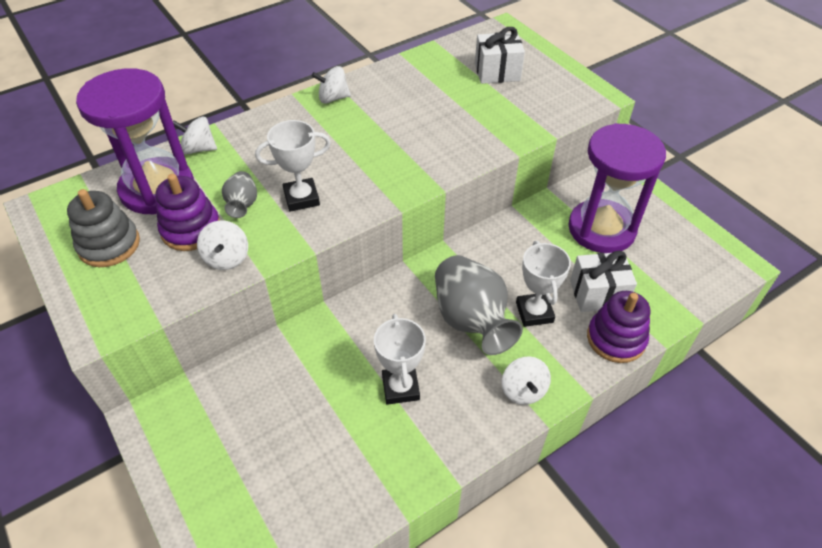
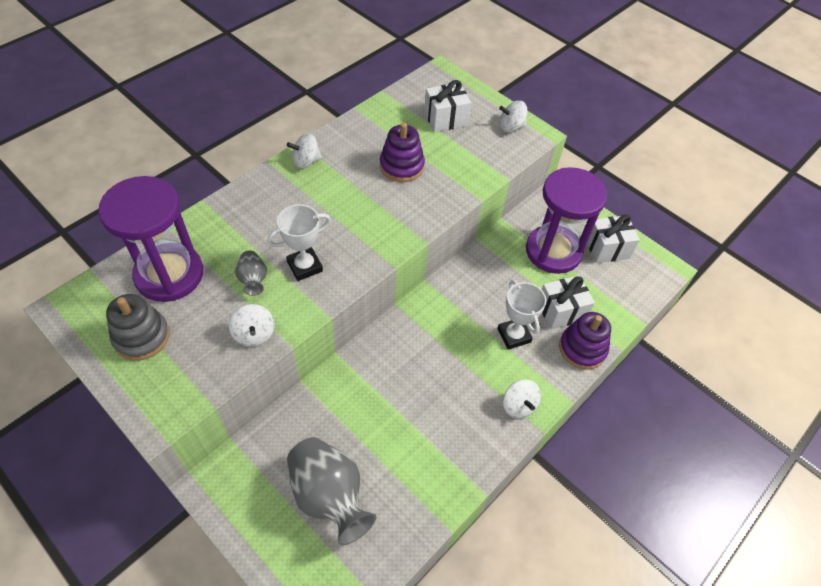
camera: 15 degrees left, 5 degrees up
purple stacking toy [156,174,220,251] -> purple stacking toy moved to [380,123,425,182]
white spinning top [173,116,217,155] -> white spinning top moved to [499,101,527,133]
white trophy [374,314,426,405] -> none
grey vase [435,255,523,355] -> grey vase moved to [287,437,376,546]
none -> white gift [587,215,640,263]

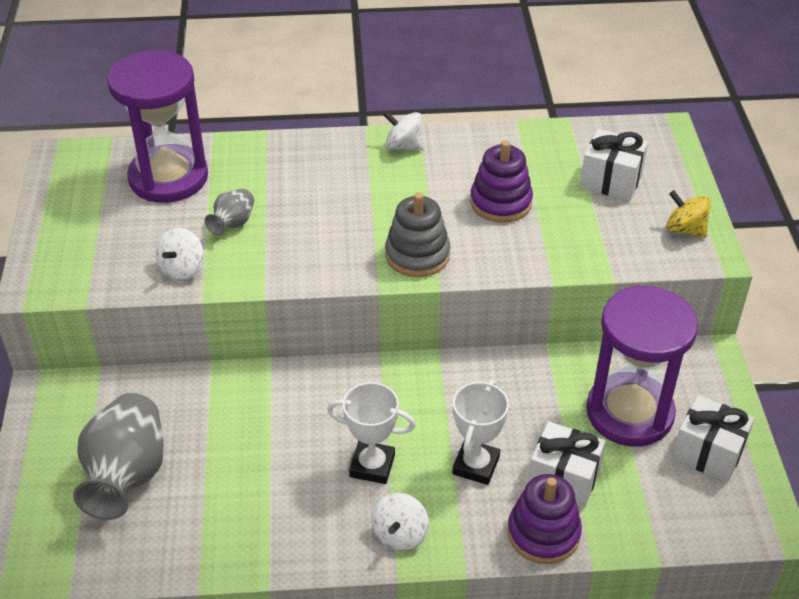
camera: 45 degrees right, 10 degrees down
grey stacking toy [106,294,170,361] -> grey stacking toy moved to [385,193,450,277]
white trophy [268,204,331,281] -> white trophy moved to [327,382,416,484]
white spinning top [499,101,527,133] -> yellow spinning top [666,190,711,238]

